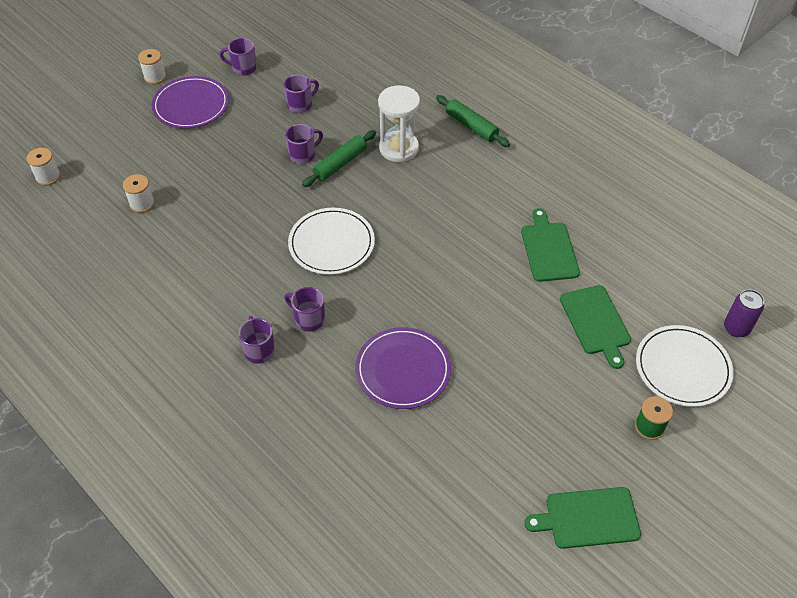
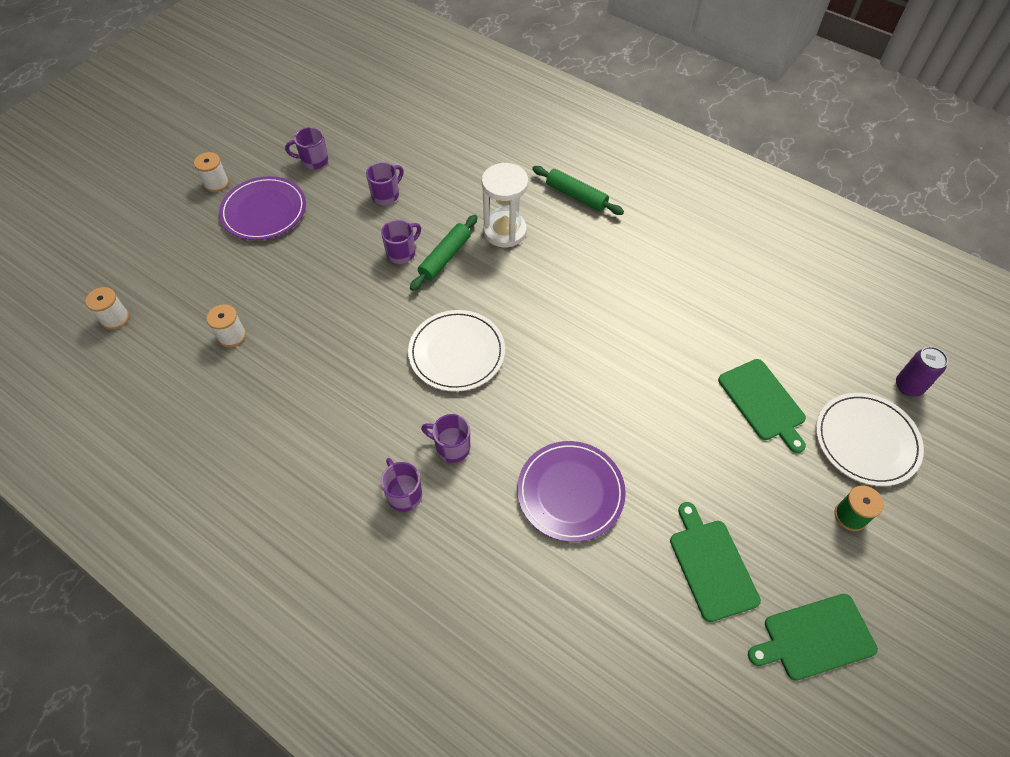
camera: 10 degrees left, 5 degrees up
green cutting board [521,208,580,282] -> green cutting board moved to [670,502,761,622]

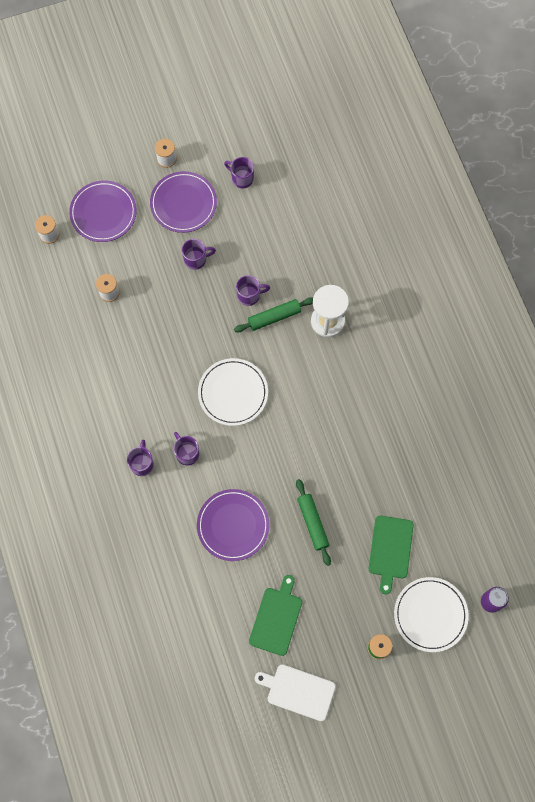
camera: 35 degrees right, 15 degrees up
purple mug [366,162,404,205] -> purple mug moved to [182,239,216,270]
green rolling pin [532,166,624,215] -> green rolling pin moved to [296,479,331,566]
green cutting board [748,594,878,681] -> white cutting board [255,664,336,721]
none -> purple plate [69,181,137,242]

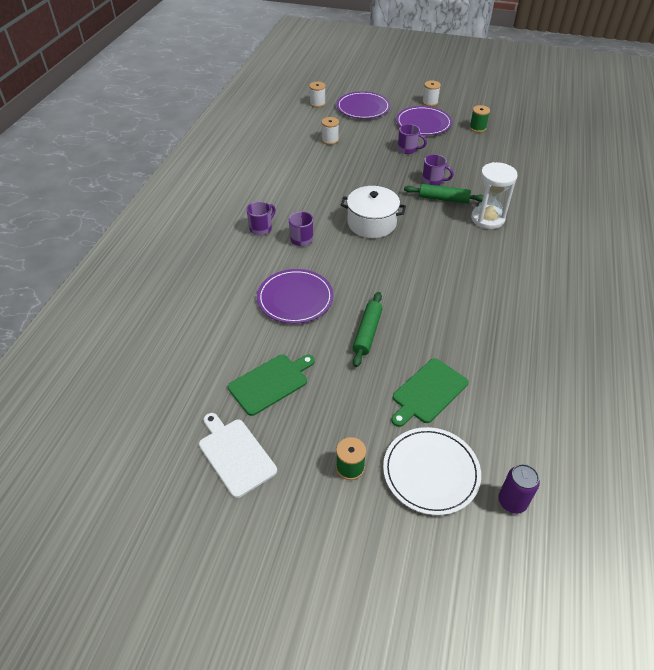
camera: 35 degrees right, 25 degrees down
white plate [198,358,268,426] -> white pot [341,186,406,238]
purple mug [224,157,254,188] -> green spool [469,105,490,132]

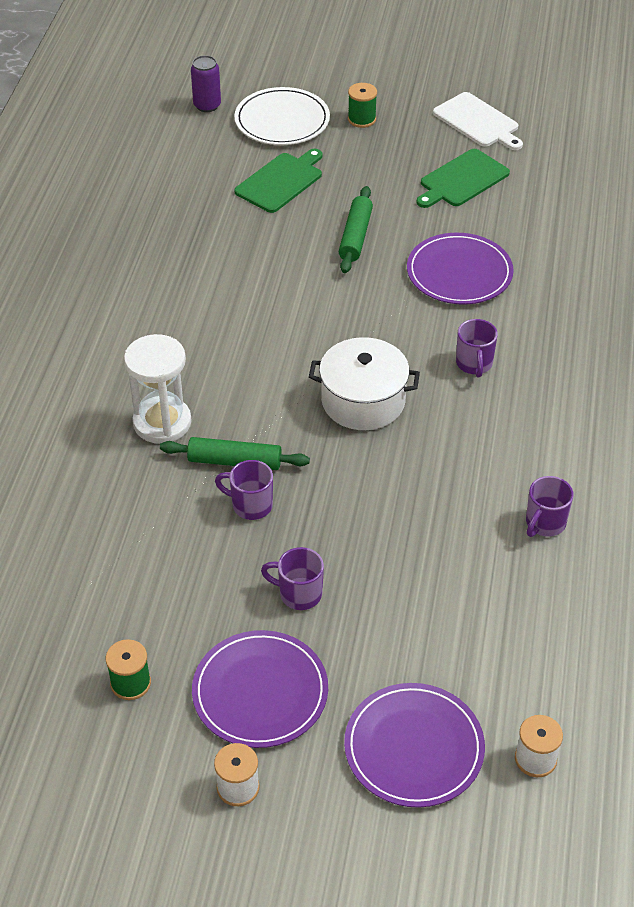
camera: 175 degrees right, 0 degrees up
purple mug [246,201,276,236] -> purple mug moved to [526,476,574,537]
white spool [321,117,339,145] -> none

